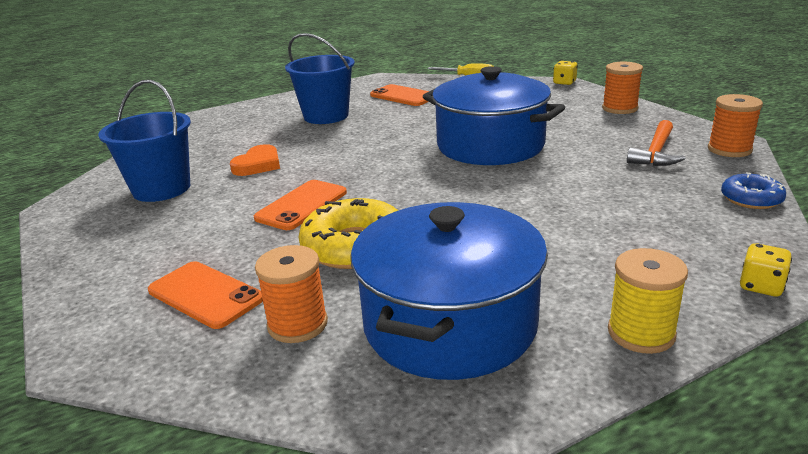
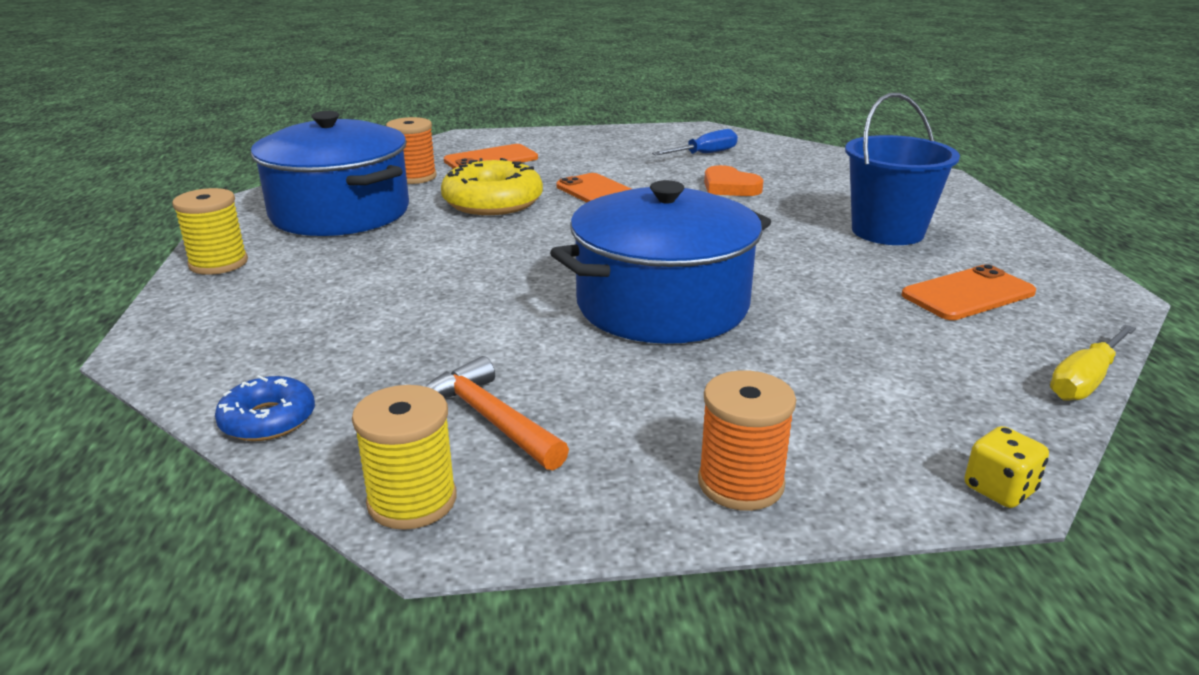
camera: 110 degrees right, 0 degrees up
blue bucket [98,80,191,202] -> blue screwdriver [652,129,738,155]
orange spool [708,94,763,157] -> yellow spool [352,385,456,530]
yellow dice [740,243,792,296] -> none

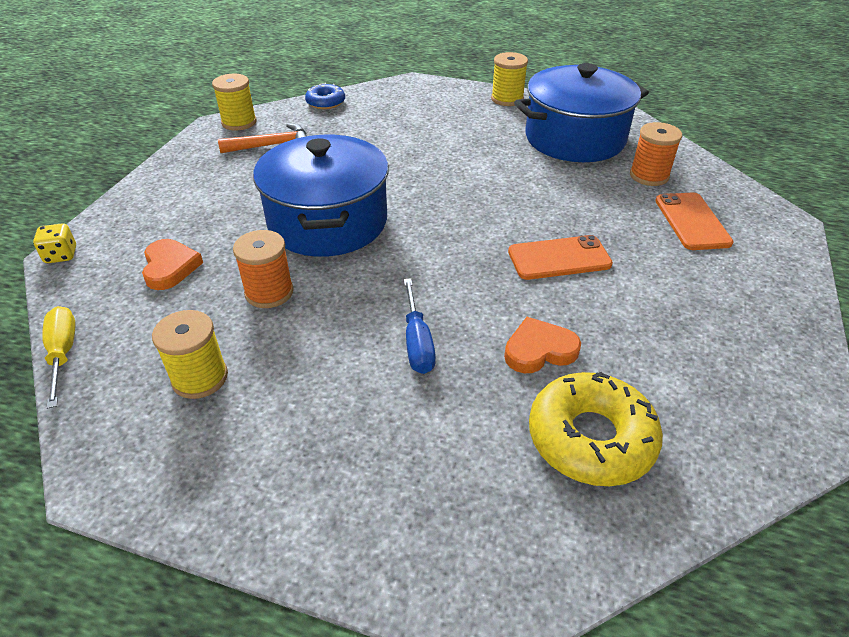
camera: 115 degrees right, 15 degrees up
yellow donut [441,158,543,215] -> yellow donut moved to [529,372,663,486]
blue screwdriver [652,129,738,155] -> blue screwdriver moved to [404,278,436,374]
orange spool [698,370,796,511] -> orange spool moved to [233,230,294,308]
blue bucket [845,93,960,245] -> none
orange phone [901,264,1036,320] -> yellow spool [152,310,228,399]
none -> orange heart [142,239,203,290]

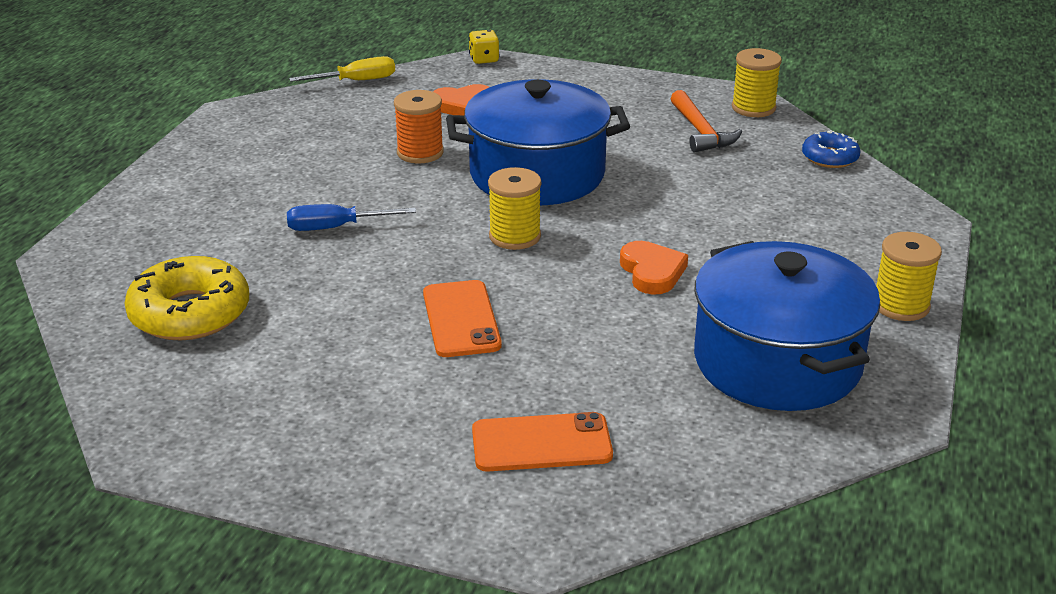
camera: 90 degrees right, 10 degrees down
yellow spool [152,310,228,399] -> yellow spool moved to [488,167,541,250]
orange heart [504,317,581,373] -> orange heart moved to [620,241,688,295]
orange spool [630,122,682,186] -> none

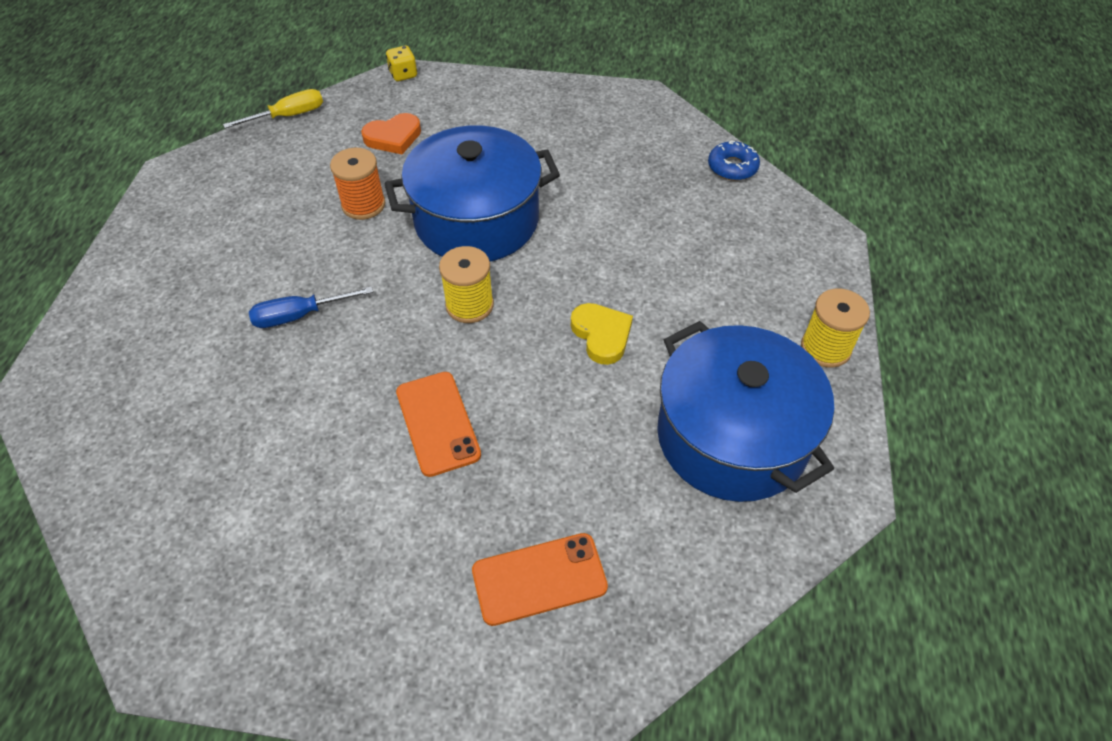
camera: 10 degrees left, 20 degrees up
yellow donut [125,256,249,340] -> none
orange heart [620,241,688,295] -> yellow heart [571,303,633,365]
orange hammer [670,90,742,153] -> none
yellow spool [732,48,782,117] -> none

